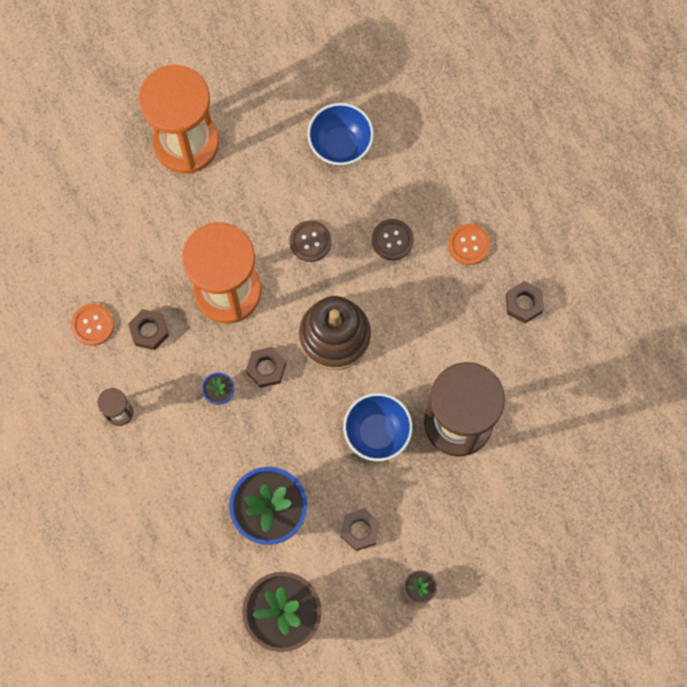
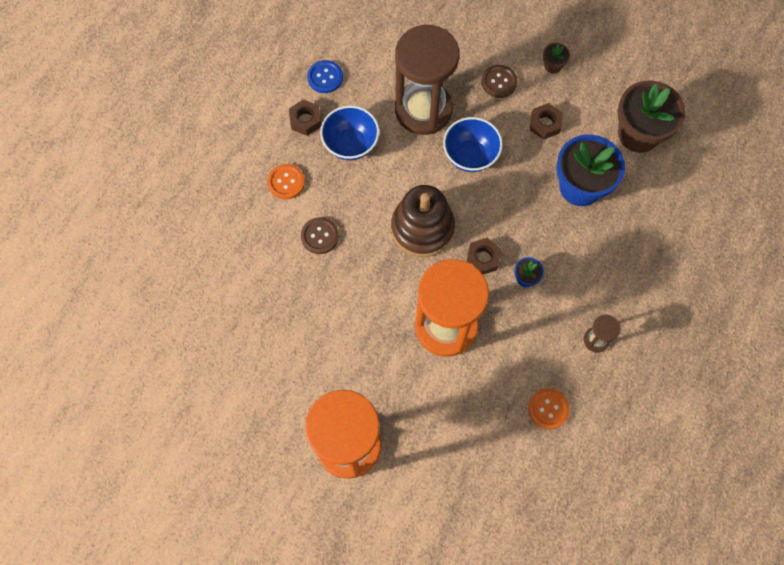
camera: 125 degrees left, 5 degrees down
brown nut [128,309,169,350] -> none
brown button [289,220,331,262] -> brown button moved to [481,65,517,98]
blue bowl [307,103,374,166] -> blue bowl moved to [320,105,379,160]
none -> blue button [307,60,343,93]

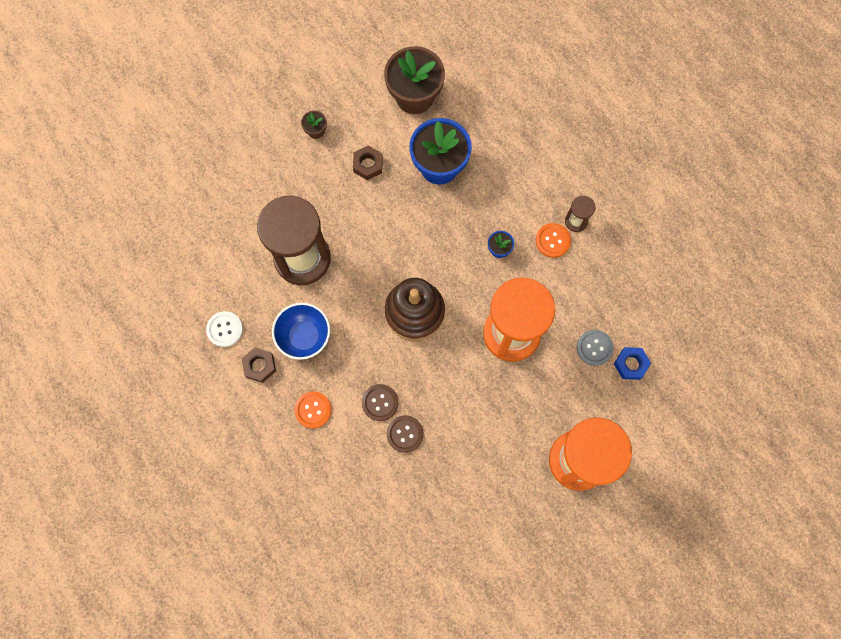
camera: 65 degrees left, 5 degrees up
blue button [307,60,343,93] -> white button [206,311,243,347]
blue bowl [443,117,503,172] -> none
brown nut [466,238,502,274] -> none
brown button [481,65,517,98] -> brown button moved to [387,415,424,453]
orange button [528,388,569,429] -> orange button moved to [536,223,571,258]
none -> grey button [577,330,614,366]
none -> blue nut [614,347,651,380]

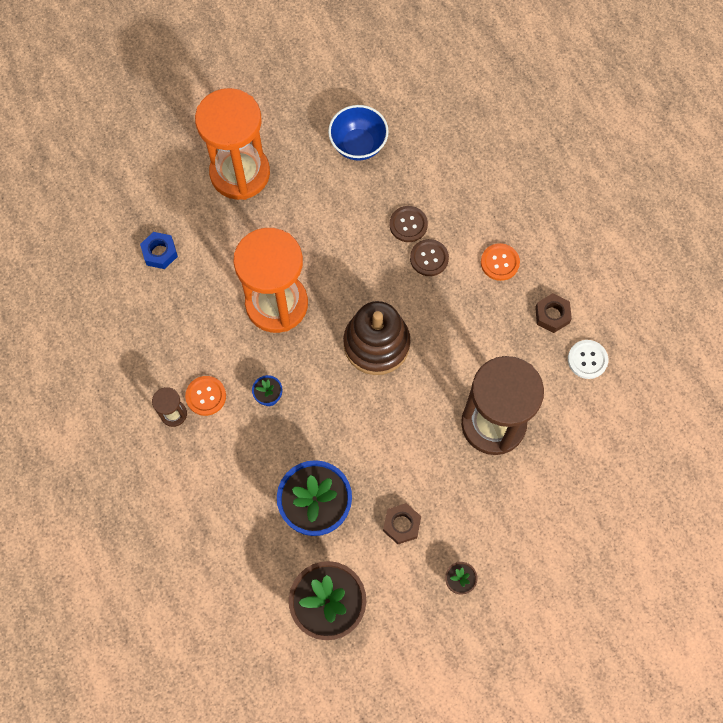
camera: 170 degrees left, 5 degrees down
blue bowl [272,303,330,360] -> blue bowl moved to [328,105,389,161]
grey button [577,330,614,366] -> none

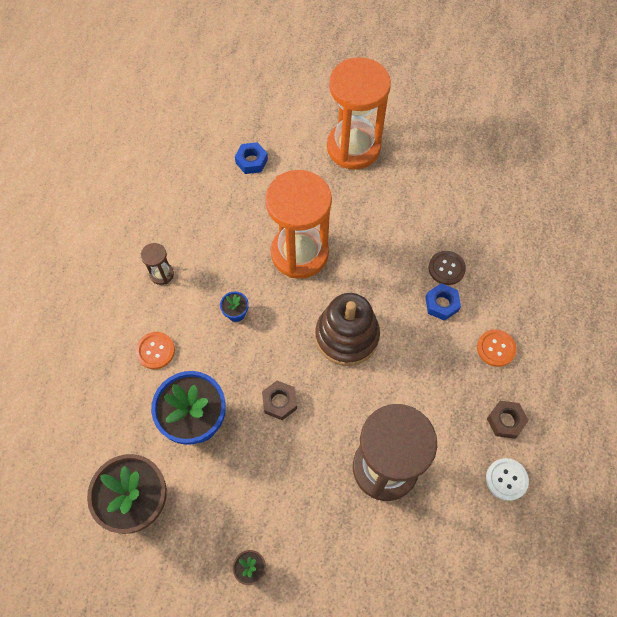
camera: 40 degrees right, 5 degrees down
orange button [185,376,226,416] -> orange button moved to [136,332,175,369]
blue bowl [328,105,389,161] -> none
brown nut [383,503,421,544] -> brown nut moved to [262,381,297,420]
brown button [410,239,449,276] -> blue nut [425,283,461,321]

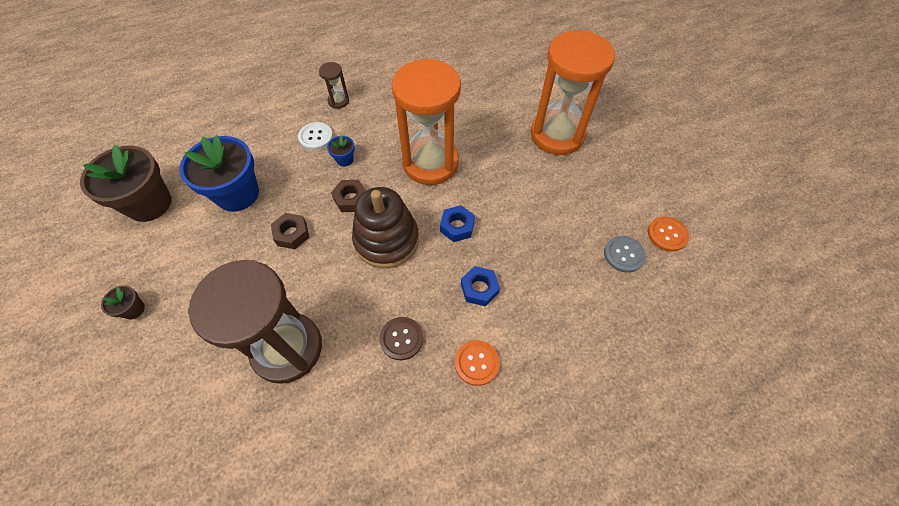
camera: 50 degrees right, 5 degrees down
orange button [136,332,175,369] -> orange button moved to [648,216,689,252]
blue nut [235,142,268,174] -> blue nut moved to [440,205,475,242]
brown button [429,251,466,285] -> brown button moved to [379,317,423,360]
white button [486,458,529,501] -> white button moved to [298,122,333,150]
brown nut [487,401,529,439] -> brown nut moved to [331,180,366,212]
none -> grey button [604,236,646,273]

